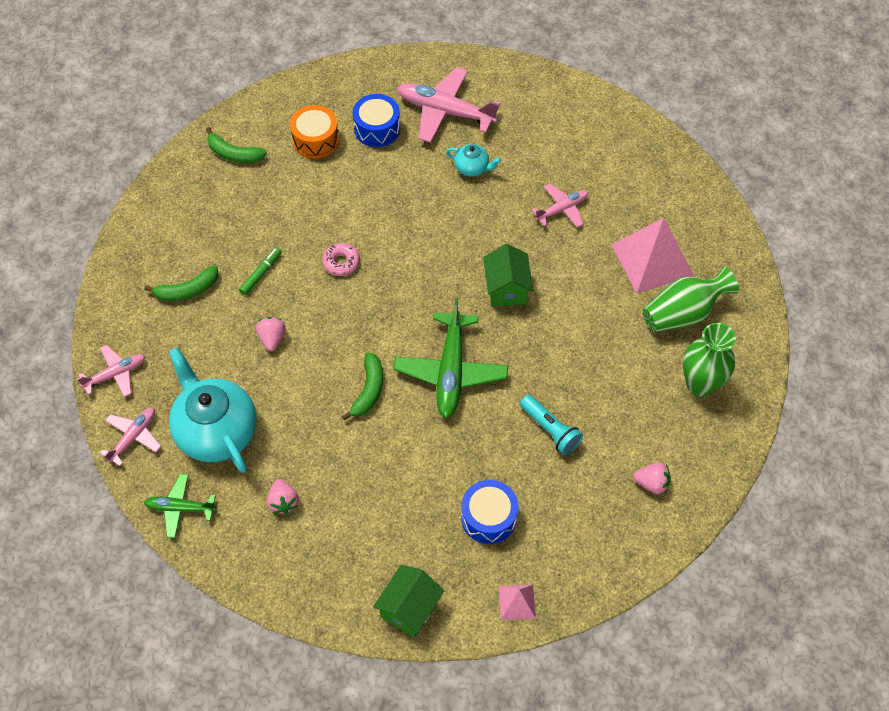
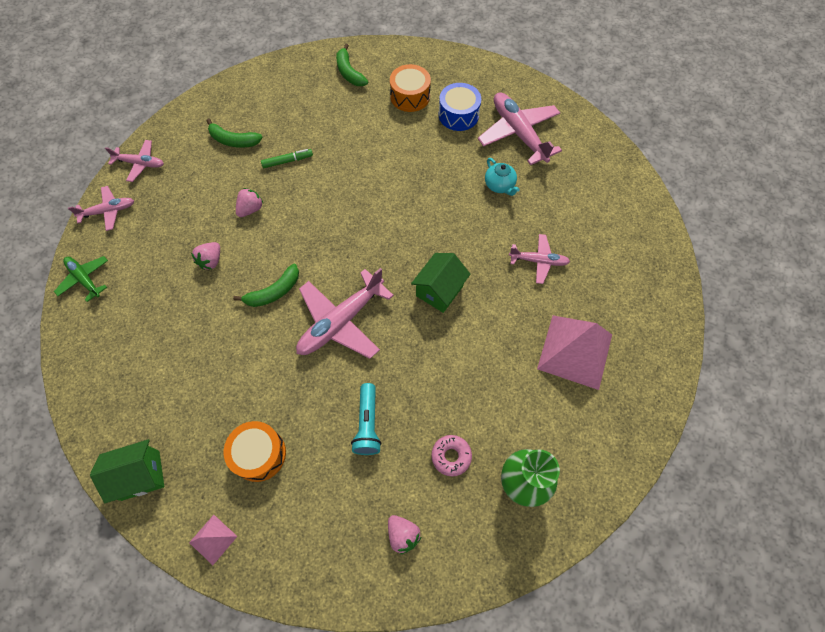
camera: 40 degrees right, 5 degrees up
turquoise teapot [169,347,257,473] -> none
pink strawberry [267,479,299,514] -> pink strawberry moved to [191,242,220,270]
pink donut [322,243,360,276] -> pink donut moved to [431,435,472,476]
green plane [394,298,508,418] -> pink plane [296,268,394,359]
blue drum [461,480,519,544] -> orange drum [224,421,286,482]
green vase [643,266,739,333] -> none

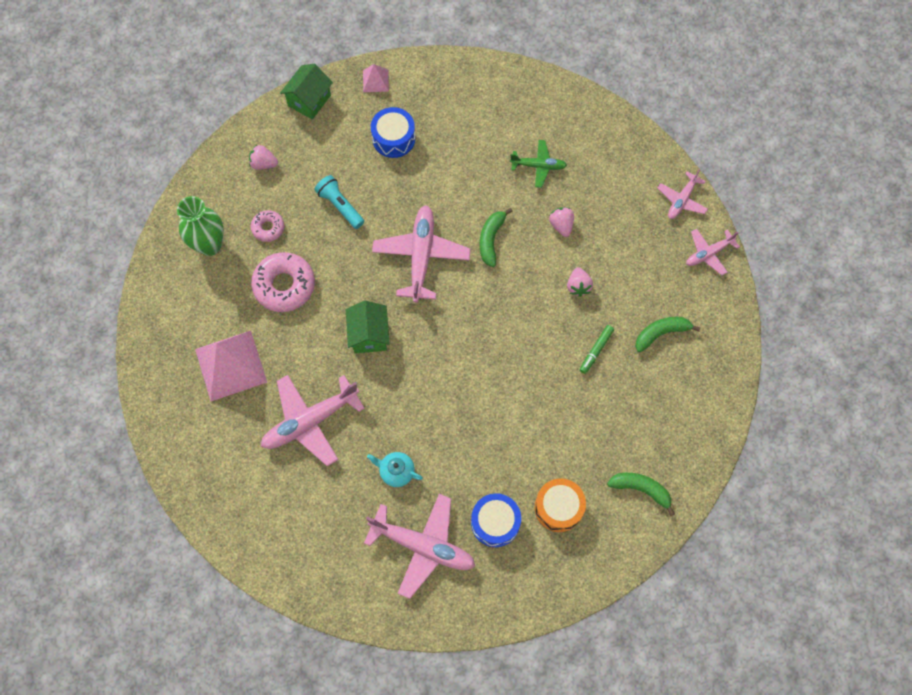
camera: 140 degrees right, 5 degrees up
green plane [54,256,108,302] -> green plane moved to [510,140,567,188]
green house [90,439,164,503] -> green house moved to [280,64,333,120]
orange drum [224,421,286,482] -> blue drum [371,107,415,158]
pink plane [509,234,570,284] -> pink plane [261,375,365,466], size x1.78
none -> pink donut [251,252,315,312]

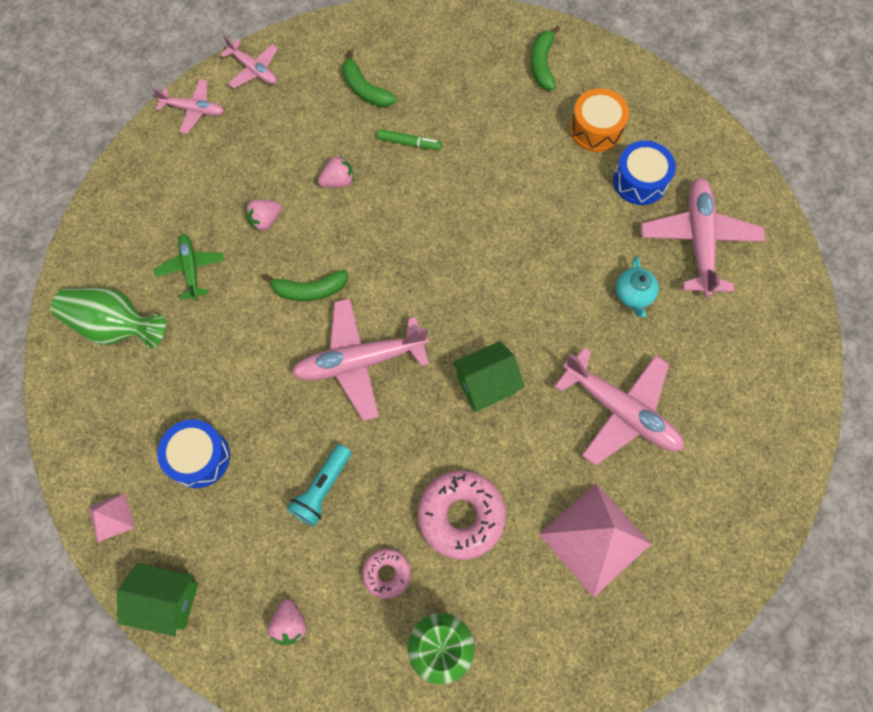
camera: 110 degrees left, 0 degrees up
none -> green vase [51,288,166,348]

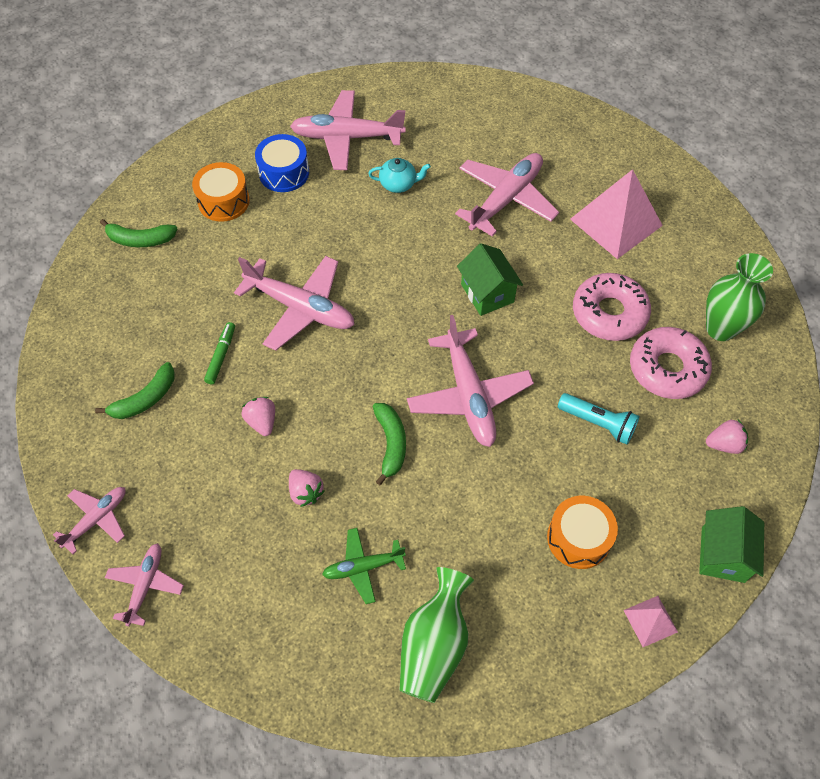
camera: 90 degrees left, 10 degrees down
blue drum [157,420,230,488] -> orange drum [547,496,618,569]
pink donut [362,548,411,599] -> pink donut [630,327,712,399], size x1.83
none -> pink plane [234,256,355,351]

